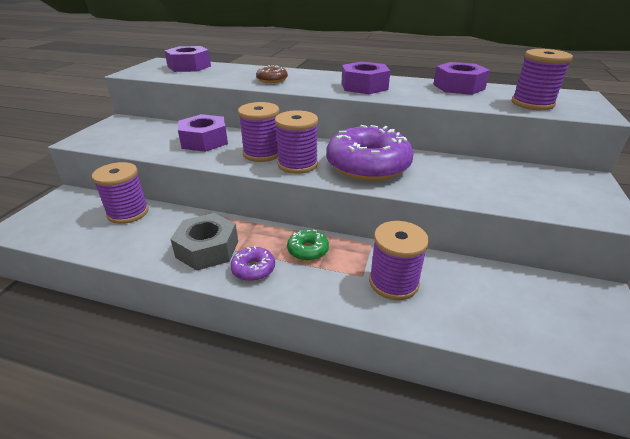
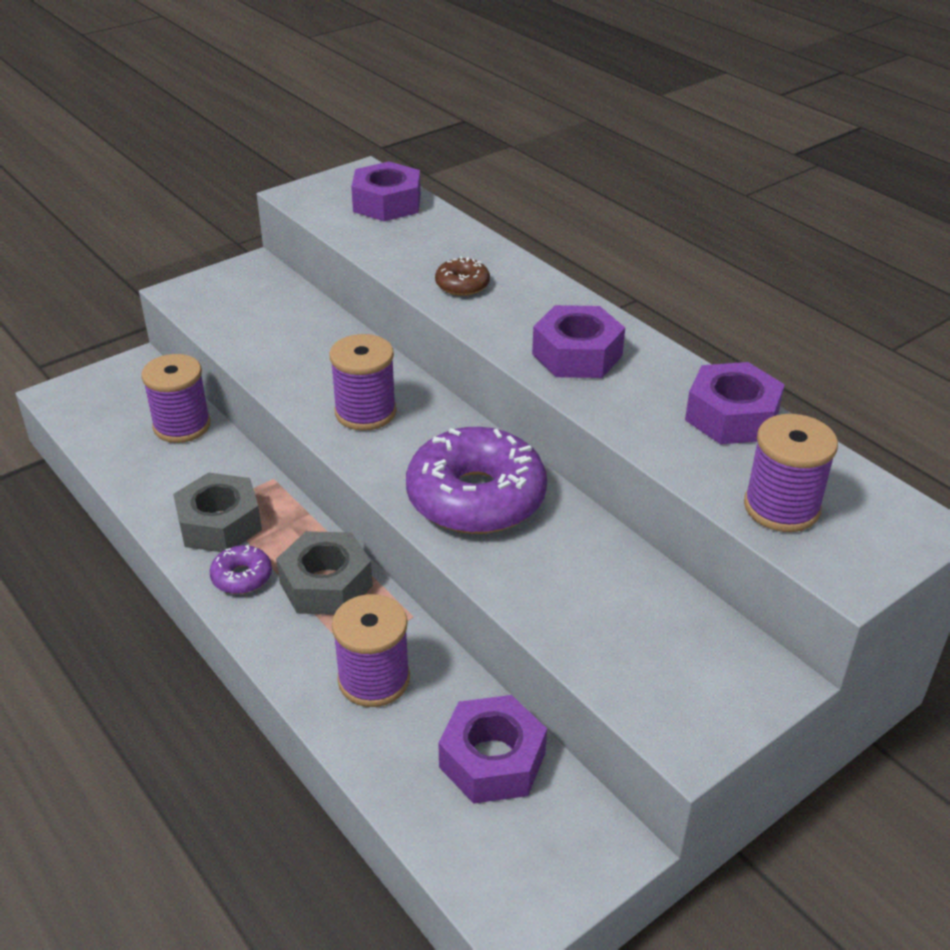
camera: 35 degrees right, 5 degrees up
purple nut [178,114,228,152] -> purple nut moved to [438,695,547,804]
purple spool [275,110,318,174] -> none
green donut [287,229,329,261] -> grey nut [276,531,373,615]

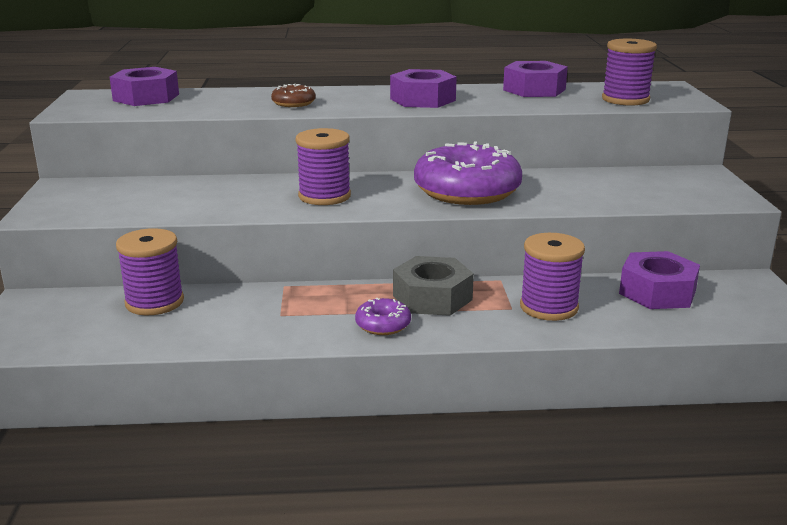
camera: 55 degrees left, 15 degrees down
grey nut [173,472,262,552] -> none

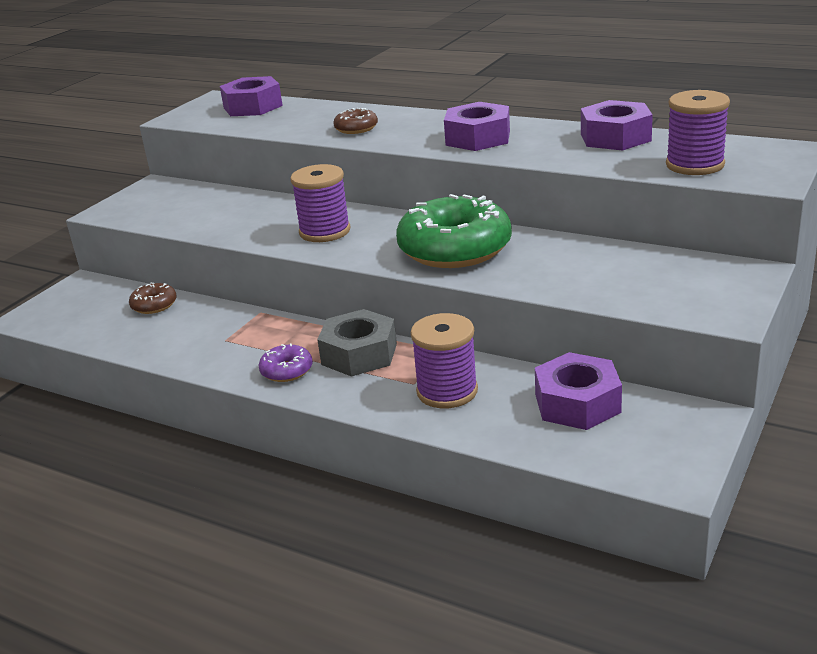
camera: 35 degrees right, 5 degrees up
purple spool [116,228,184,315] -> brown donut [129,283,177,314]
purple donut [414,141,522,205] -> green donut [396,194,512,268]

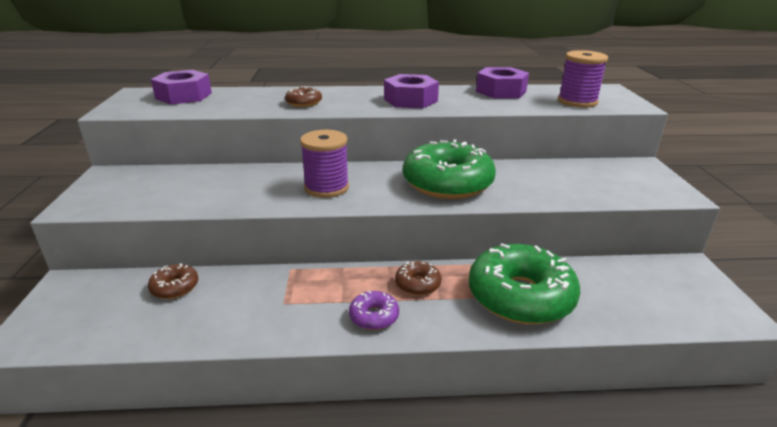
camera: 35 degrees left, 0 degrees up
grey nut [317,309,397,377] -> brown donut [395,261,441,295]
purple spool [411,313,478,408] -> green donut [469,243,580,325]
purple nut [535,352,622,430] -> none

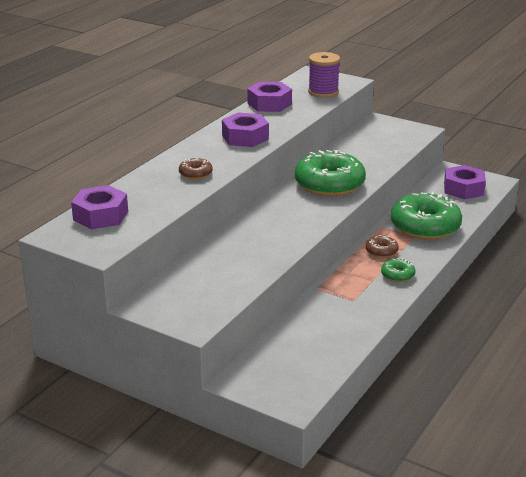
camera: 55 degrees left, 0 degrees up
brown donut [148,263,198,299] -> none
purple spool [300,130,349,198] -> none
purple donut [349,291,399,330] -> green donut [381,258,416,282]
none -> purple nut [444,165,486,200]

